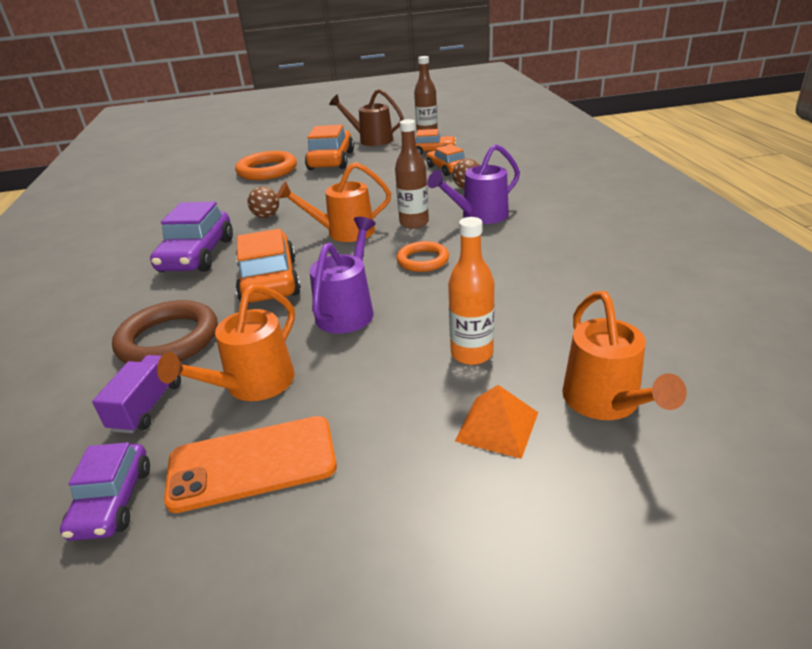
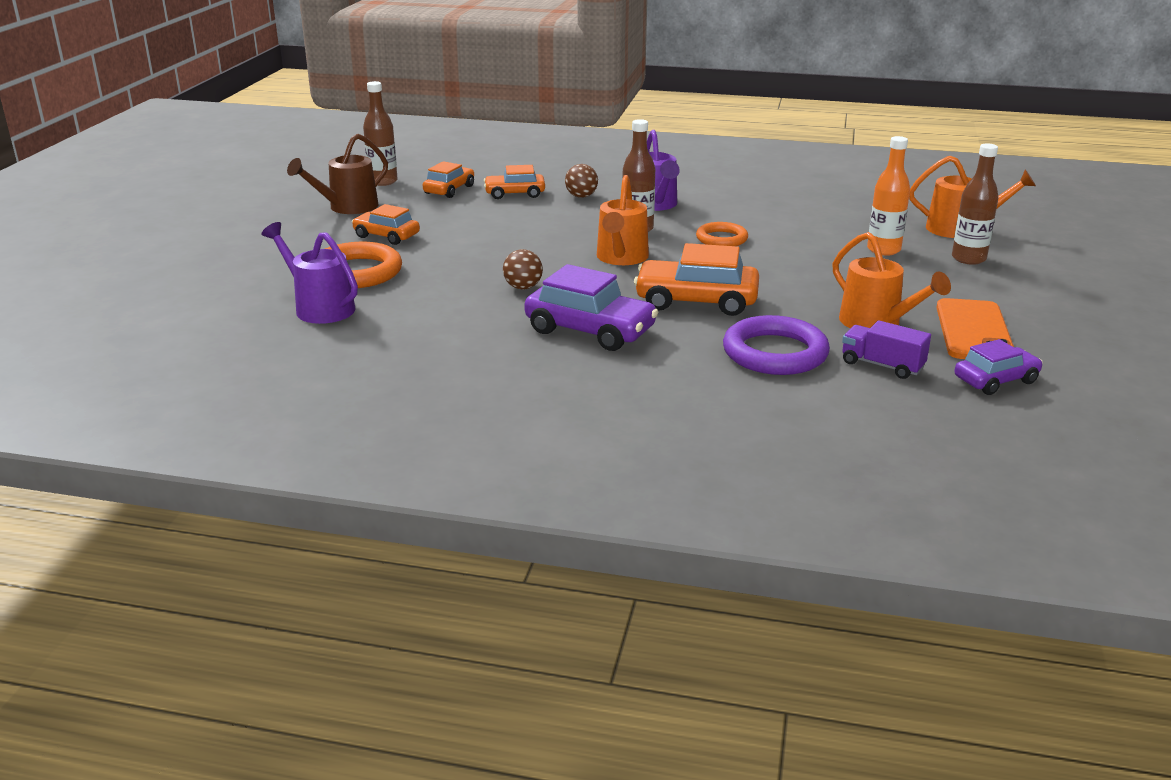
camera: 70 degrees left, 5 degrees down
purple car [60,442,150,541] -> purple car turned 45 degrees counterclockwise [955,339,1043,395]
brown ring [112,300,218,363] -> purple ring [723,315,830,375]
orange car [305,125,354,170] -> orange car [352,204,420,245], size x0.62
purple watering can [309,217,376,334] -> purple watering can moved to [261,222,358,324]
orange pyramid [455,385,538,459] -> brown bottle [952,143,999,265]

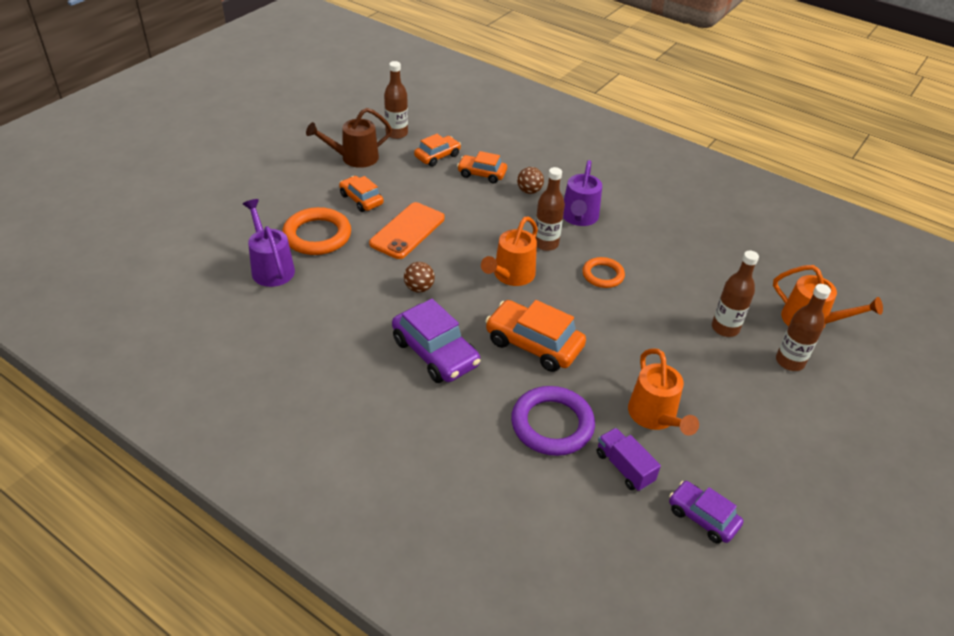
camera: 20 degrees right, 15 degrees up
orange bottle [867,136,910,256] -> brown bottle [712,251,759,337]
orange phone [936,298,1014,359] -> orange phone moved to [369,202,445,259]
purple car [955,339,1043,395] -> purple car turned 135 degrees counterclockwise [669,481,743,544]

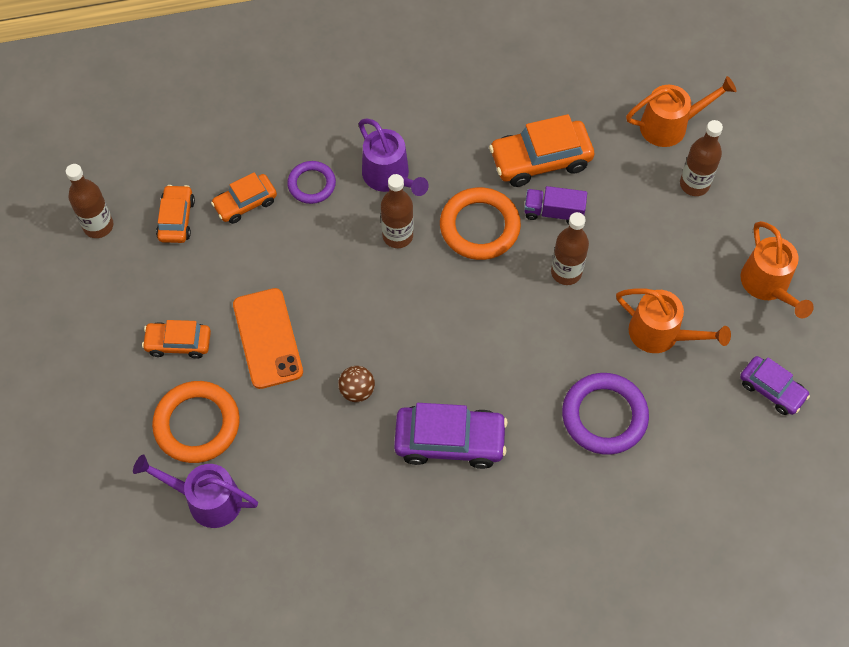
camera: 45 degrees left, 20 degrees up
brown watering can [306,108,392,168] -> none
orange watering can [481,217,538,286] -> orange watering can moved to [741,221,814,318]
orange car [485,300,586,372] -> orange car moved to [489,114,594,187]
brown ball [517,167,544,194] -> purple ring [287,161,336,204]
orange ring [582,257,625,288] -> orange ring [440,187,521,260], size x1.64
purple truck [597,428,661,491] -> purple truck moved to [524,186,587,224]
purple car [669,481,743,544] -> purple car turned 135 degrees counterclockwise [740,356,810,415]
brown bottle [712,251,759,337] -> brown bottle moved to [551,212,589,285]

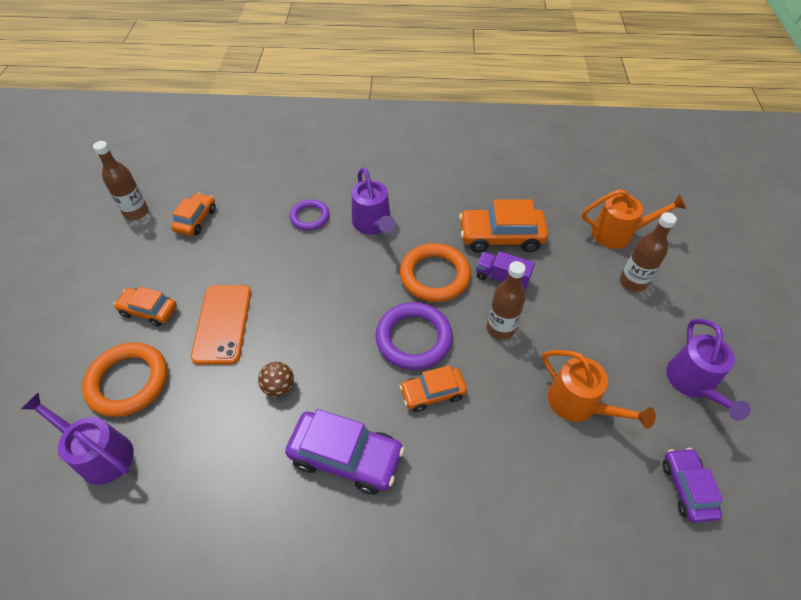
camera: 15 degrees right, 10 degrees down
orange car [211,172,277,224] -> orange car moved to [400,365,467,412]
brown bottle [381,174,414,248] -> none
purple ring [562,373,649,455] -> purple ring moved to [376,302,453,370]
purple car [740,356,810,415] -> purple car turned 150 degrees counterclockwise [662,448,723,523]
orange watering can [741,221,814,318] -> purple watering can [666,319,751,421]

